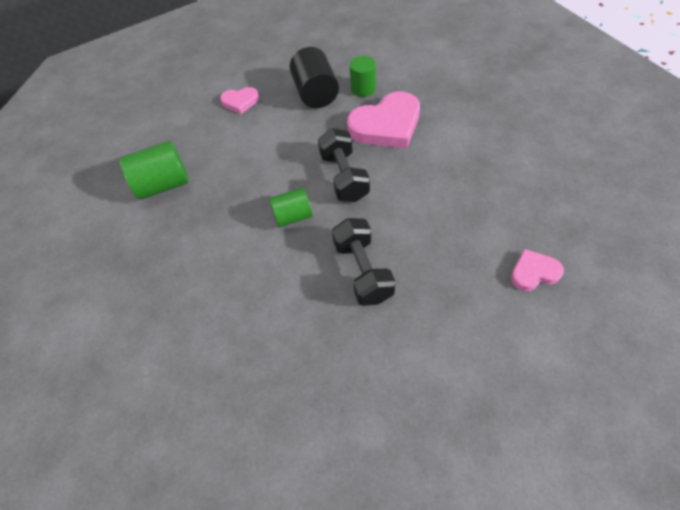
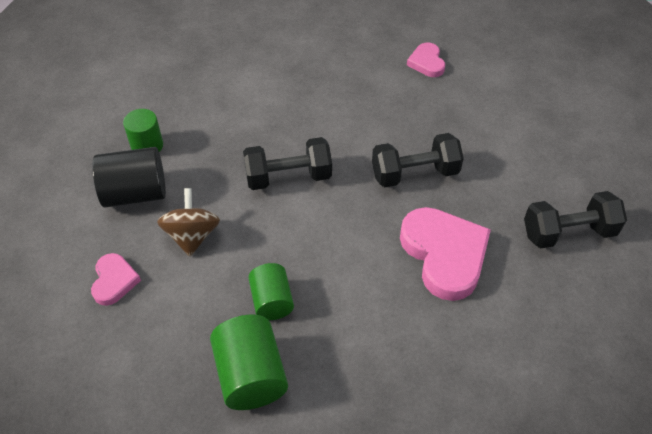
camera: 90 degrees left, 5 degrees down
green cylinder [269,188,313,227] -> green cylinder moved to [248,263,294,320]
pink heart [347,91,420,148] -> pink heart moved to [400,207,491,301]
none -> brown spinning top [157,188,220,257]
none -> black dumbbell [524,191,627,248]

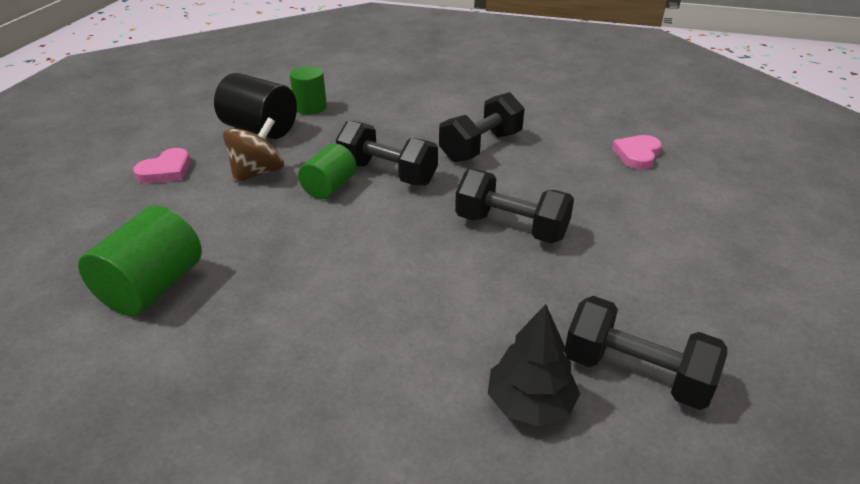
camera: 40 degrees right, 15 degrees down
green cylinder [248,263,294,320] -> green cylinder moved to [298,143,356,200]
pink heart [400,207,491,301] -> none
none -> black dumbbell [439,92,524,162]
none -> black tree [488,304,580,427]

